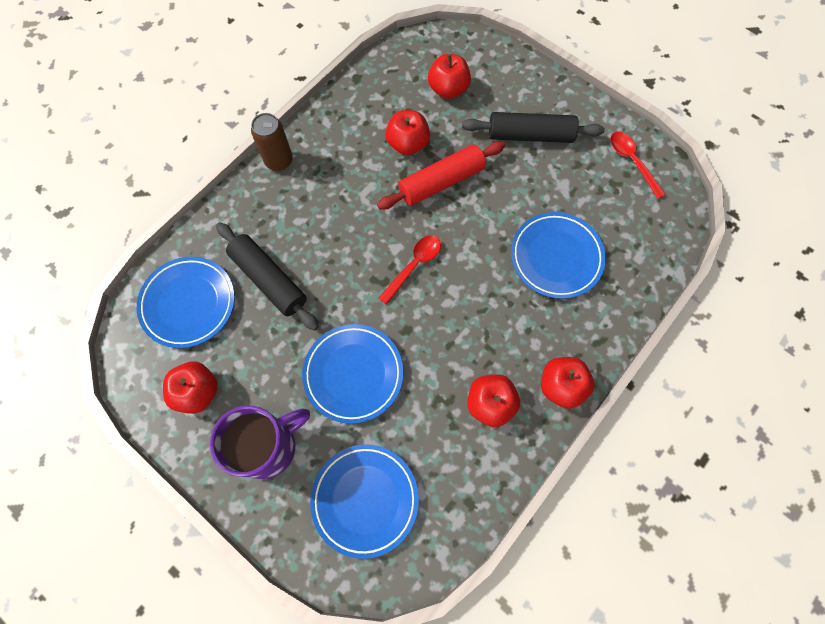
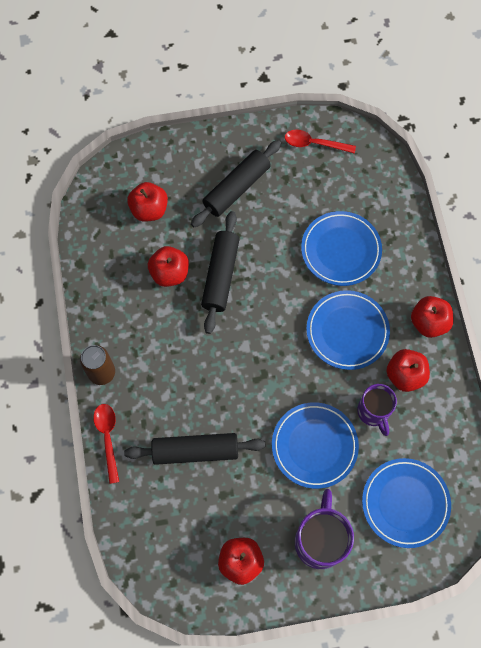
camera: 50 degrees left, 0 degrees up
blue plate [137,257,235,348] -> blue plate moved to [306,290,390,370]
red rolling pin [377,141,505,210] -> black rolling pin [201,211,240,334]
red spoon [378,235,441,305] -> red spoon moved to [93,404,119,484]
none -> purple mug [357,384,397,436]

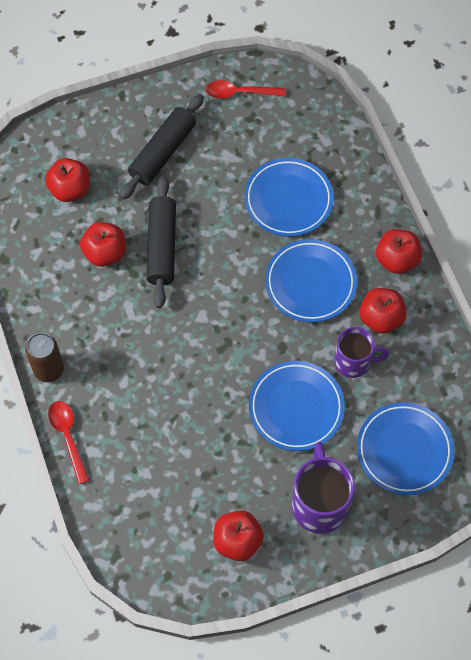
camera: 10 degrees left, 5 degrees down
black rolling pin [124,433,266,465] -> none
purple mug [357,384,397,436] -> purple mug turned 60 degrees counterclockwise [334,327,389,378]

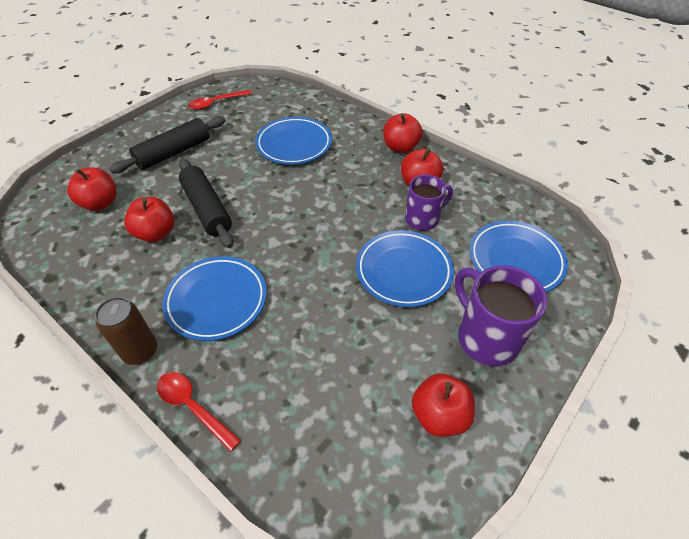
camera: 30 degrees left, 15 degrees down
black rolling pin [120,94,204,200] -> black rolling pin turned 45 degrees clockwise [109,116,226,173]
blue plate [265,239,357,322] -> blue plate moved to [162,256,267,341]

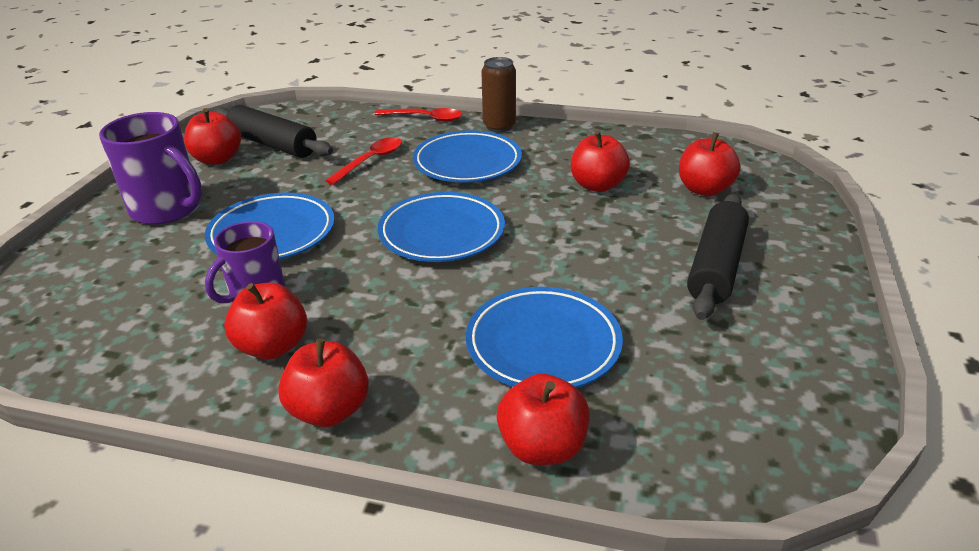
camera: 155 degrees right, 15 degrees down
black rolling pin [179,159,234,248] -> black rolling pin moved to [213,105,333,158]
red spoon [188,90,252,110] -> red spoon moved to [325,137,402,185]
blue plate [469,221,568,292] -> blue plate moved to [378,192,505,262]
none -> red apple [497,374,590,465]

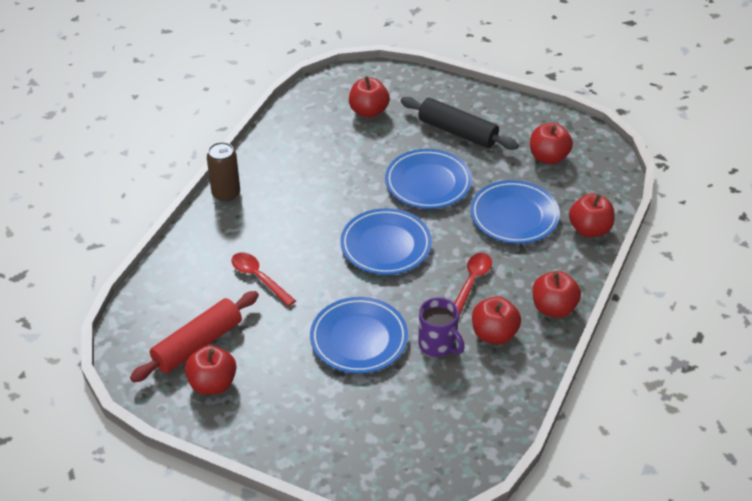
camera: 80 degrees left, 10 degrees up
purple mug [99,112,202,225] -> none
black rolling pin [213,105,333,158] -> red rolling pin [130,291,259,382]
red spoon [375,108,462,122] -> red spoon moved to [454,253,492,317]
blue plate [413,130,522,183] -> blue plate moved to [385,149,472,209]
red apple [571,131,630,192] -> red apple moved to [530,123,573,164]

